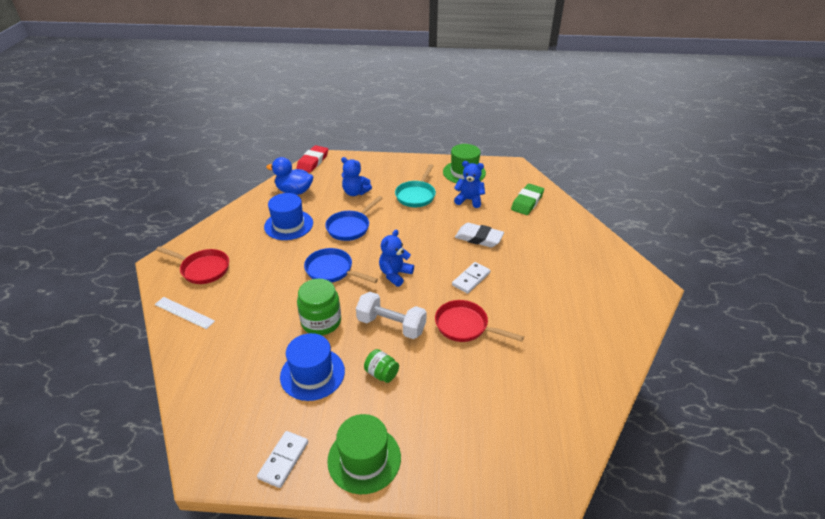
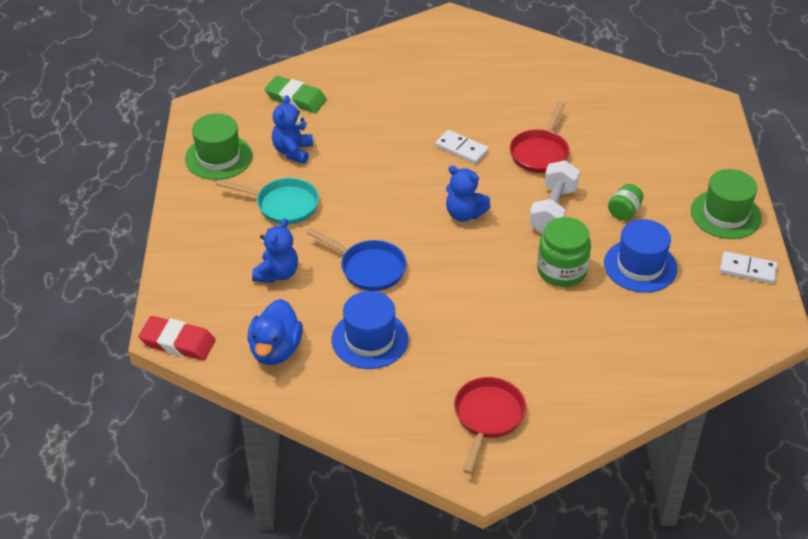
camera: 95 degrees left, 5 degrees up
white ruler [154,297,215,329] -> none
blue pan [304,248,378,283] -> none
white eraser [455,223,504,247] -> none

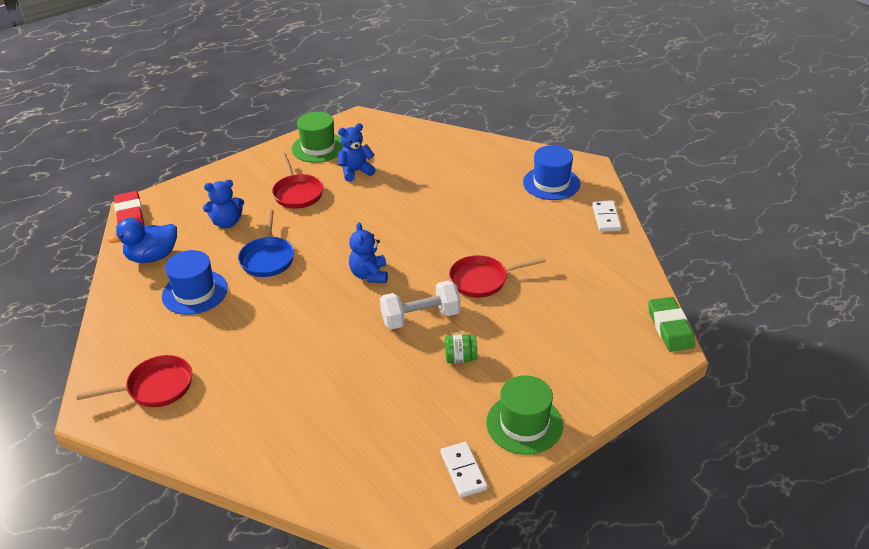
camera: 55 degrees right, 5 degrees down
turquoise pan [216,178,319,224] -> red pan [272,153,323,209]
green eraser [265,76,327,113] -> green eraser moved to [648,297,695,352]
white domino [435,130,489,164] -> white domino moved to [592,201,622,232]
green jar [537,217,591,287] -> none
blue hat [604,219,678,293] -> blue hat moved to [523,145,580,200]

